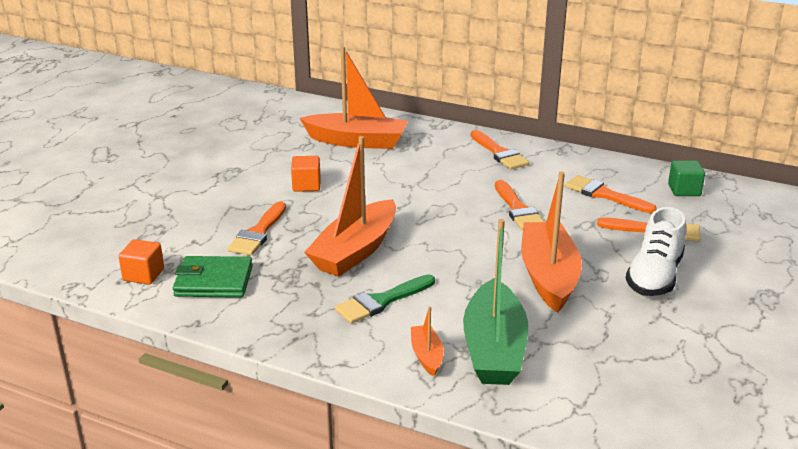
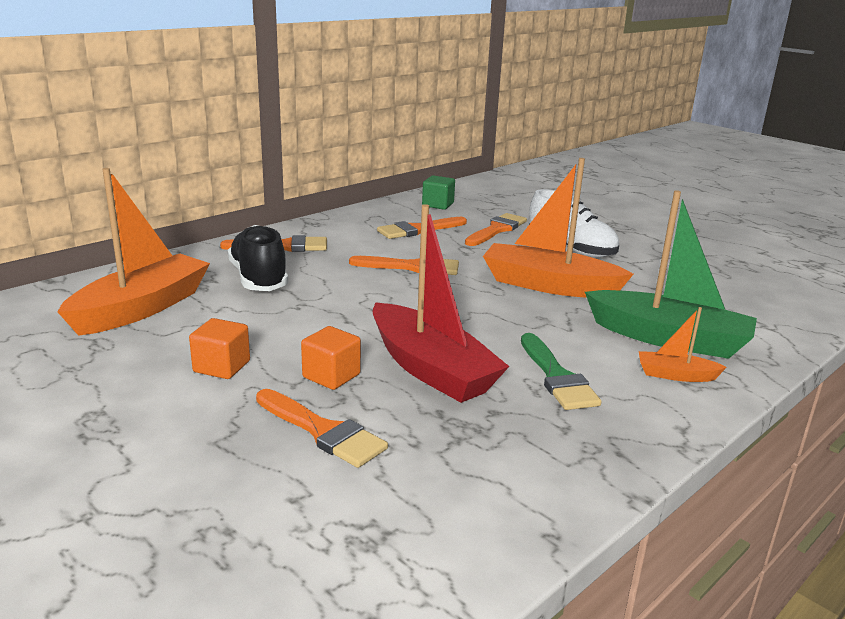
camera: 70 degrees left, 5 degrees down
orange cube [118,239,164,285] -> orange cube moved to [301,326,361,390]
green wallet [173,256,253,298] -> none
orange boat [304,136,396,277] -> red boat [373,204,509,403]
none -> black shoe [228,225,288,291]

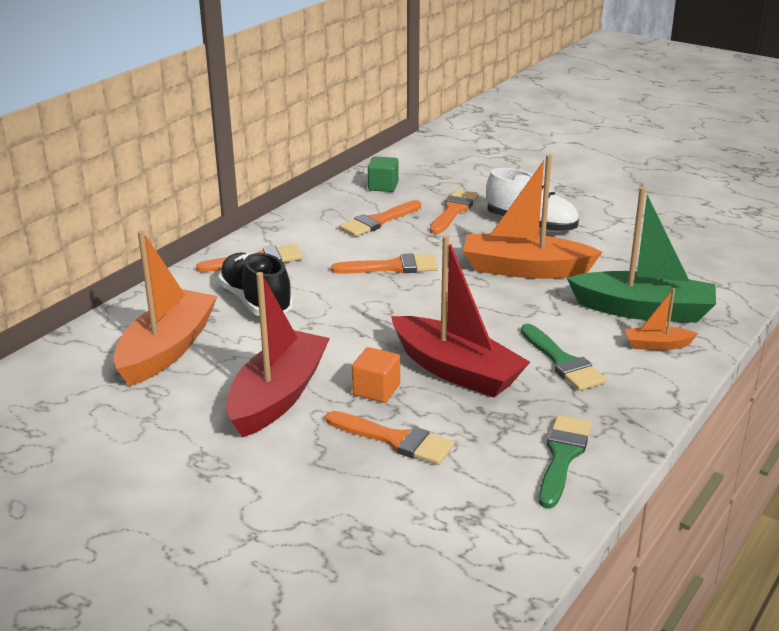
camera: 10 degrees left, 5 degrees up
orange cube [189,318,250,379] -> red boat [226,272,330,438]
none -> green brush [539,415,592,508]

